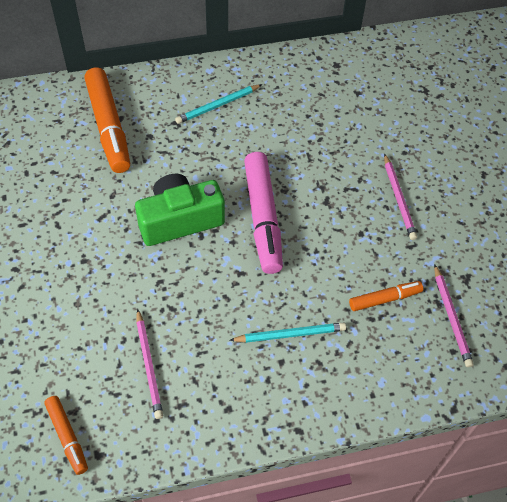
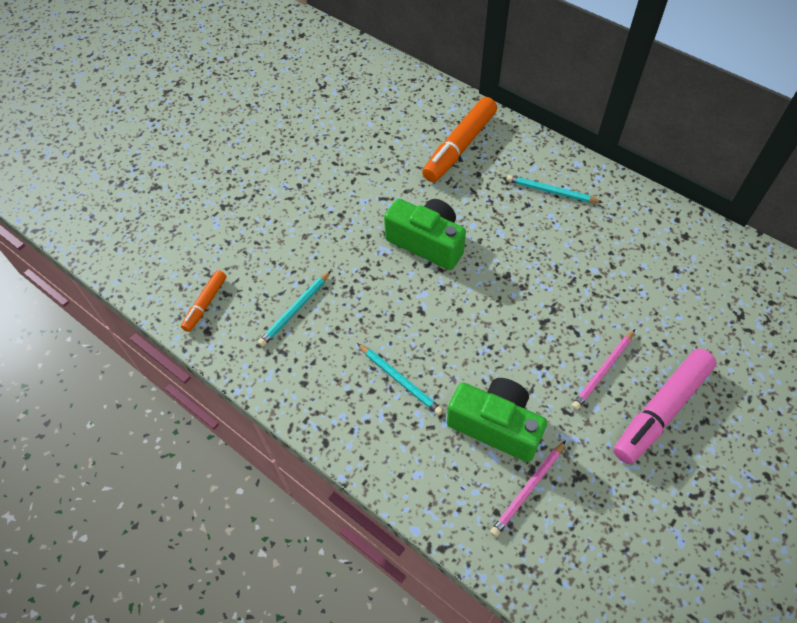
camera: 55 degrees right, 0 degrees up
pink pencil [136,309,163,419] -> turquoise pencil [258,271,331,347]
pink marker [244,152,283,274] -> pink marker moved to [613,349,717,464]
orange marker [349,281,423,311] -> green camera [447,378,547,462]

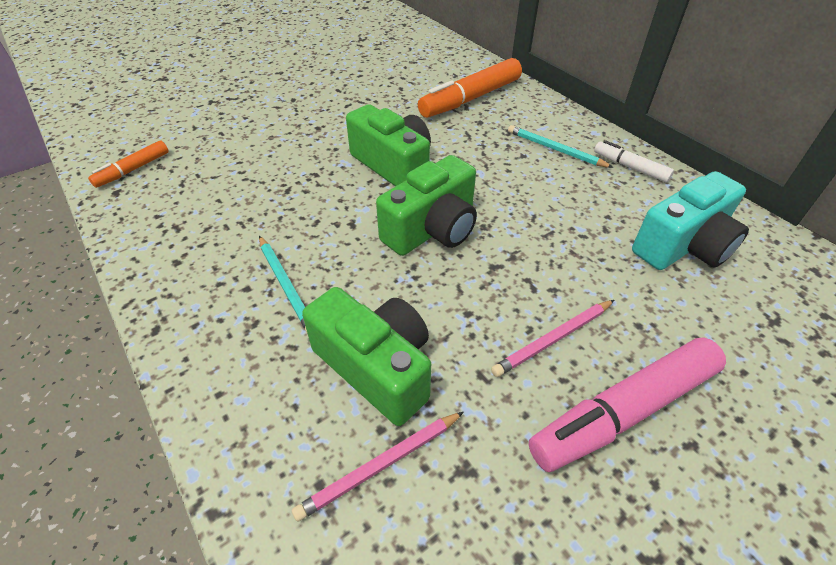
camera: 15 degrees right, 10 degrees down
turquoise pencil [258,271,331,347] -> none
none -> green camera [376,155,477,256]
none -> white marker [594,140,674,183]
none -> turquoise camera [632,171,749,270]

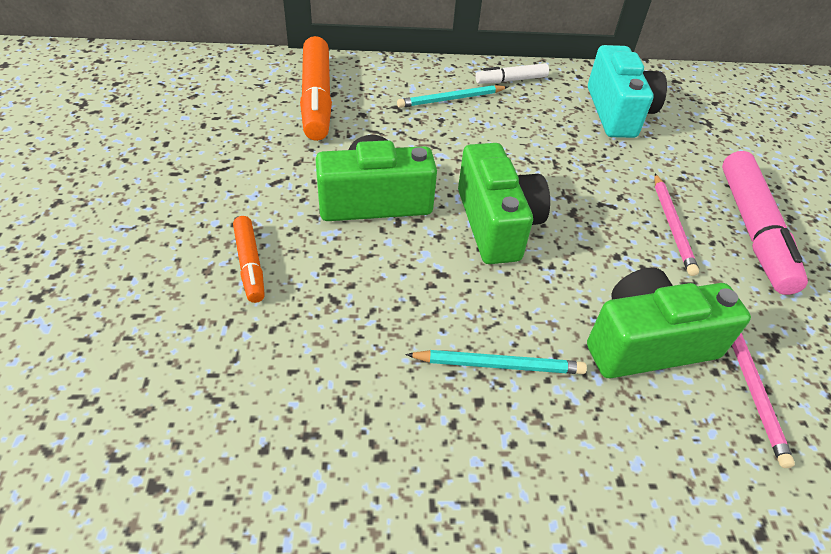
camera: 60 degrees left, 0 degrees up
orange marker [88,140,169,188] -> orange marker moved to [233,216,265,303]

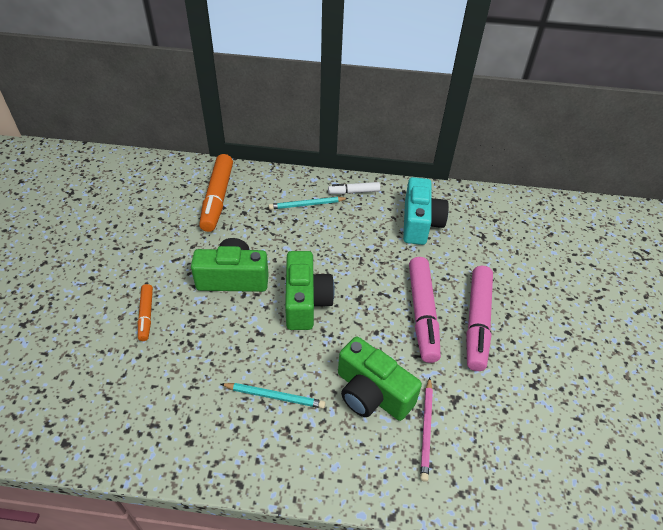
camera: 10 degrees right, 0 degrees up
green camera [587,268,751,379] -> green camera turned 135 degrees counterclockwise [338,337,422,421]
pink pencil [654,174,699,276] -> pink marker [409,257,441,363]

